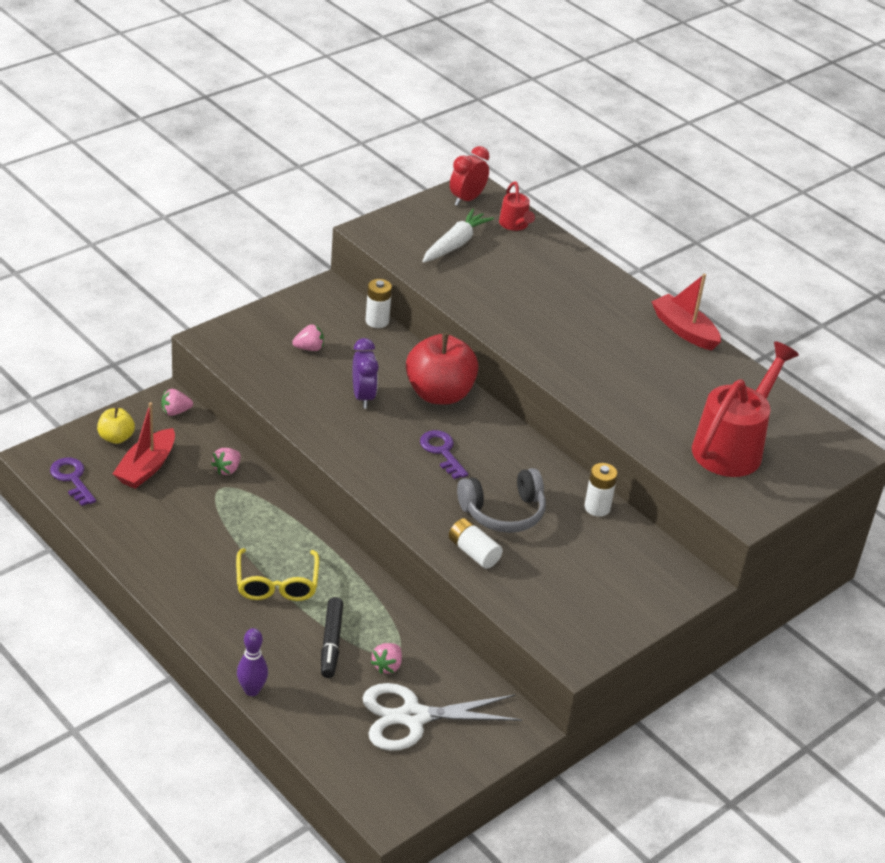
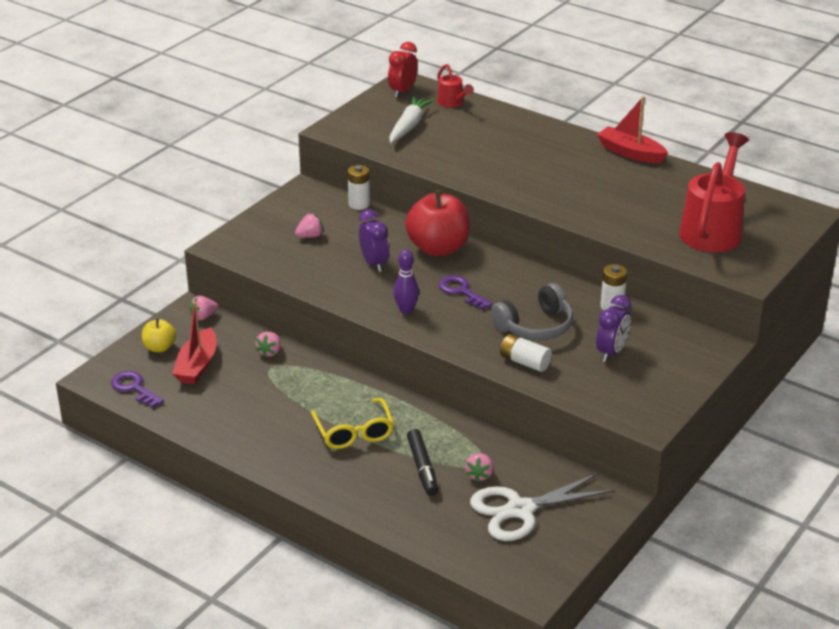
camera: 10 degrees left, 5 degrees down
purple bowling pin [237,628,268,696] -> purple bowling pin moved to [393,249,419,314]
none -> purple clock [596,295,631,362]

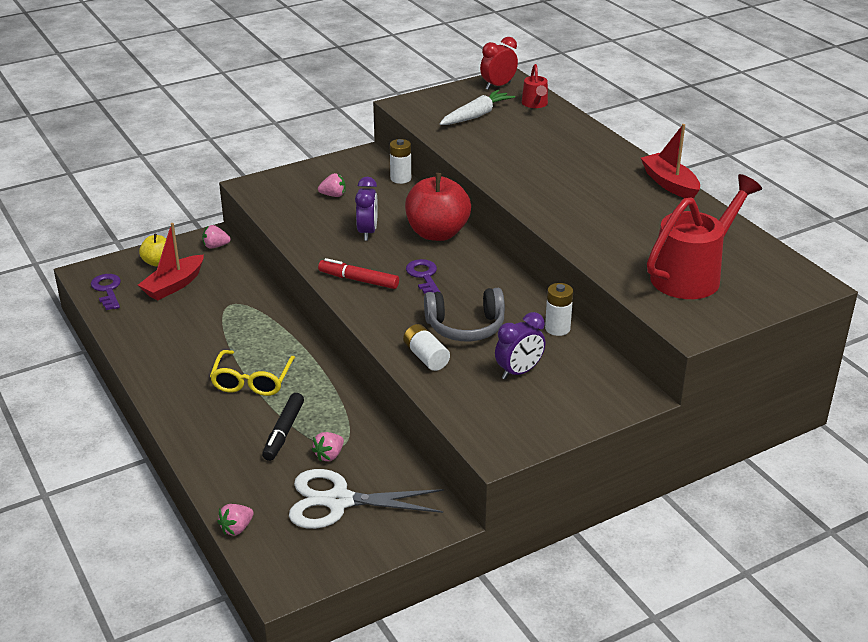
camera: 25 degrees right, 0 degrees up
pink strawberry [255,332,281,358] -> pink strawberry moved to [217,504,254,536]
purple bowling pin [393,249,419,314] -> red marker [318,258,399,289]

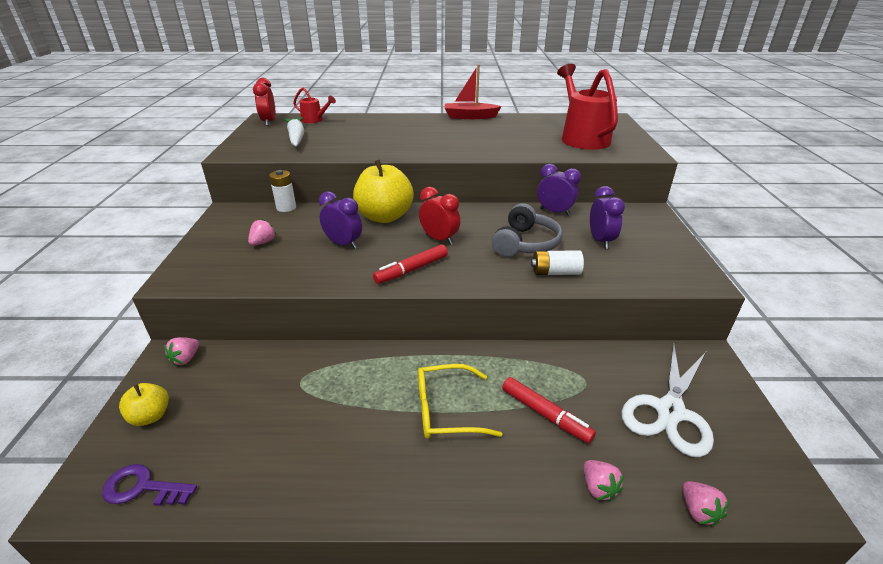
camera: 60 degrees left, 0 degrees up
red boat [138,223,204,300] -> none
yellow glasses [210,350,295,396] -> yellow glasses turned 135 degrees clockwise [418,364,502,439]
black marker [262,393,304,461] -> red marker [502,377,596,443]
pink strawberry [312,432,344,461] -> pink strawberry moved to [584,460,624,501]
red apple [405,173,471,241] -> yellow apple [353,159,414,223]
purple key [406,259,441,294] -> red clock [419,187,460,245]
white battery [545,283,573,336] -> purple clock [537,164,581,216]

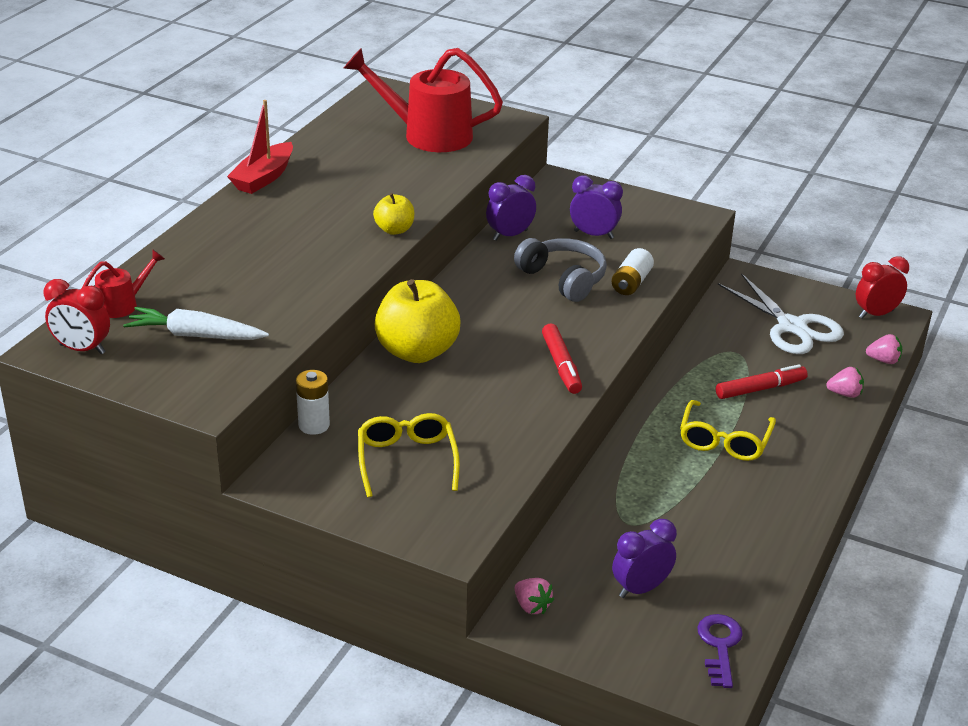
camera: 65 degrees left, 0 degrees up
purple key [102,464,197,506] -> purple key turned 150 degrees clockwise [697,614,743,688]
yellow apple [119,383,169,426] -> yellow apple moved to [373,193,414,235]
pink strawberry [248,219,276,246] -> yellow glasses [358,413,460,497]
purple clock [319,191,362,249] -> purple clock moved to [612,519,677,598]
red clock [419,187,460,245] -> red clock moved to [856,256,909,319]

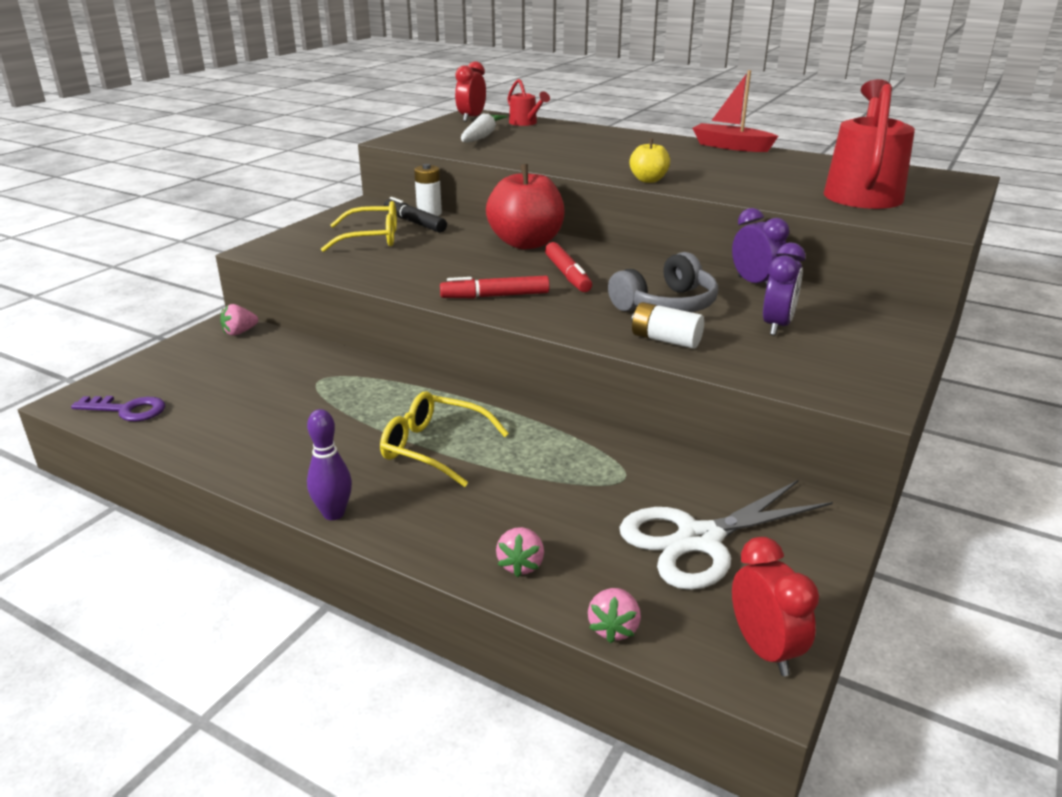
camera: 95 degrees right, 5 degrees down
yellow apple [375,279,460,363] -> red apple [486,164,565,249]
purple clock [612,519,677,598] -> none
red marker [716,364,808,399] -> red marker moved to [545,242,592,292]
none -> purple bowling pin [307,409,352,520]
none -> black marker [384,197,447,233]

